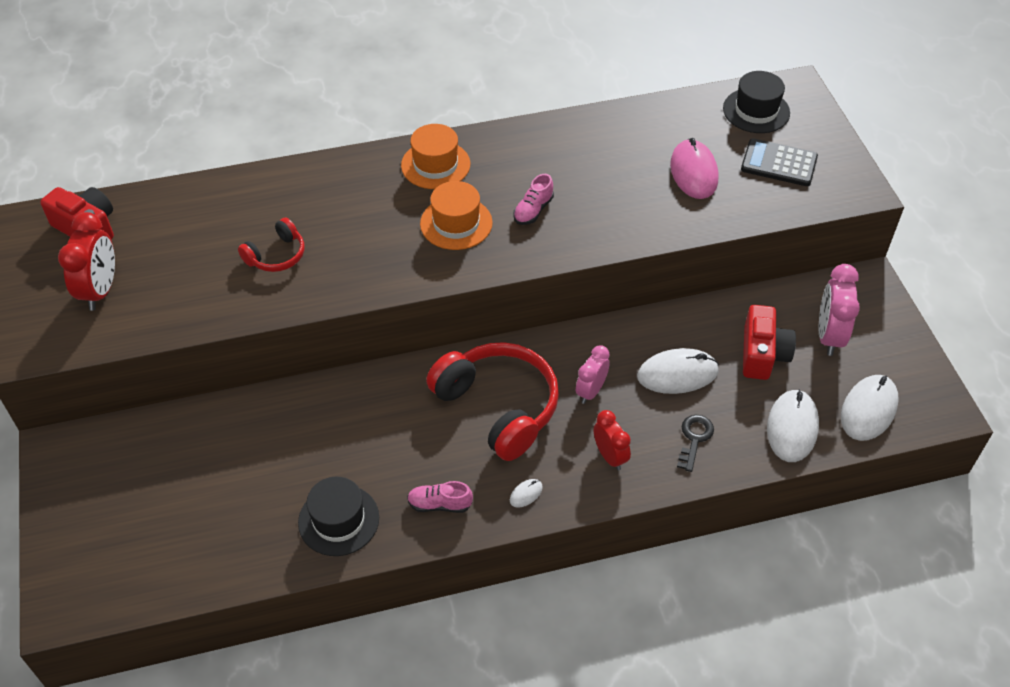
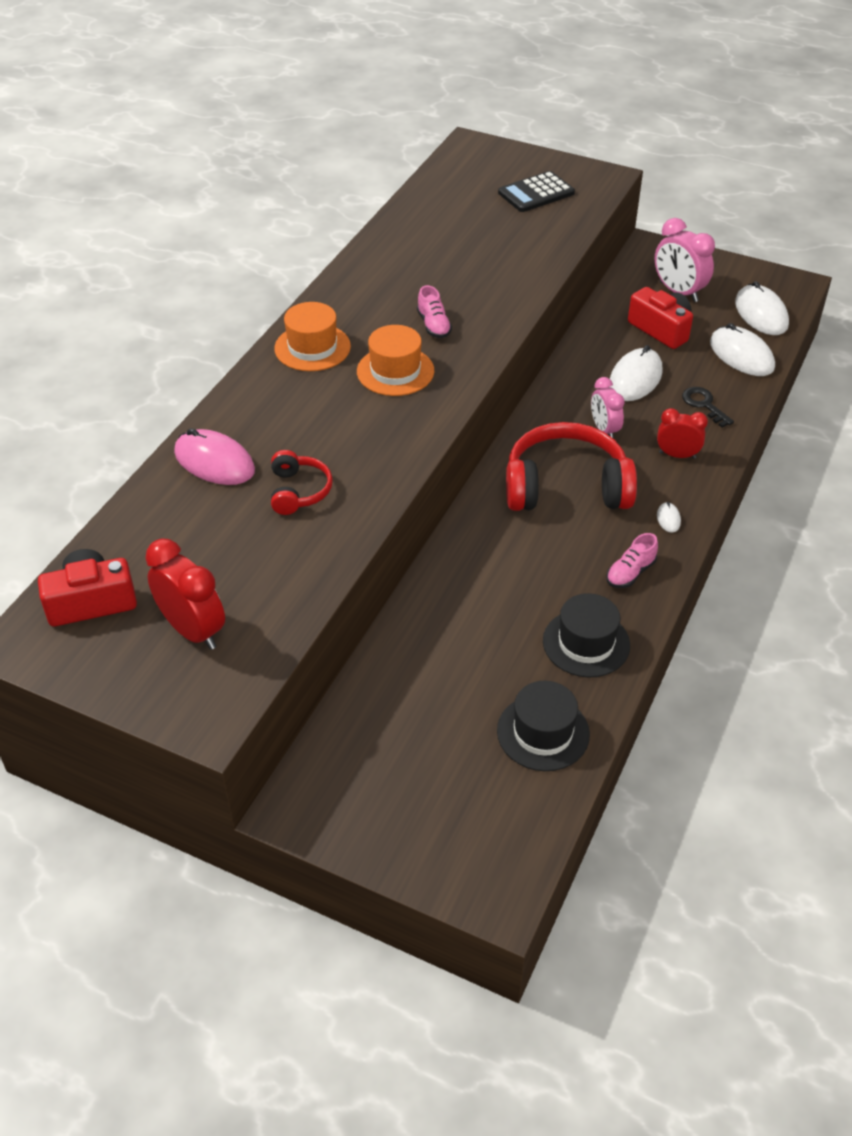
camera: 50 degrees left, 5 degrees down
pink mouse [670,138,718,199] -> pink mouse moved to [174,428,255,485]
black hat [723,71,790,133] -> black hat moved to [497,681,590,771]

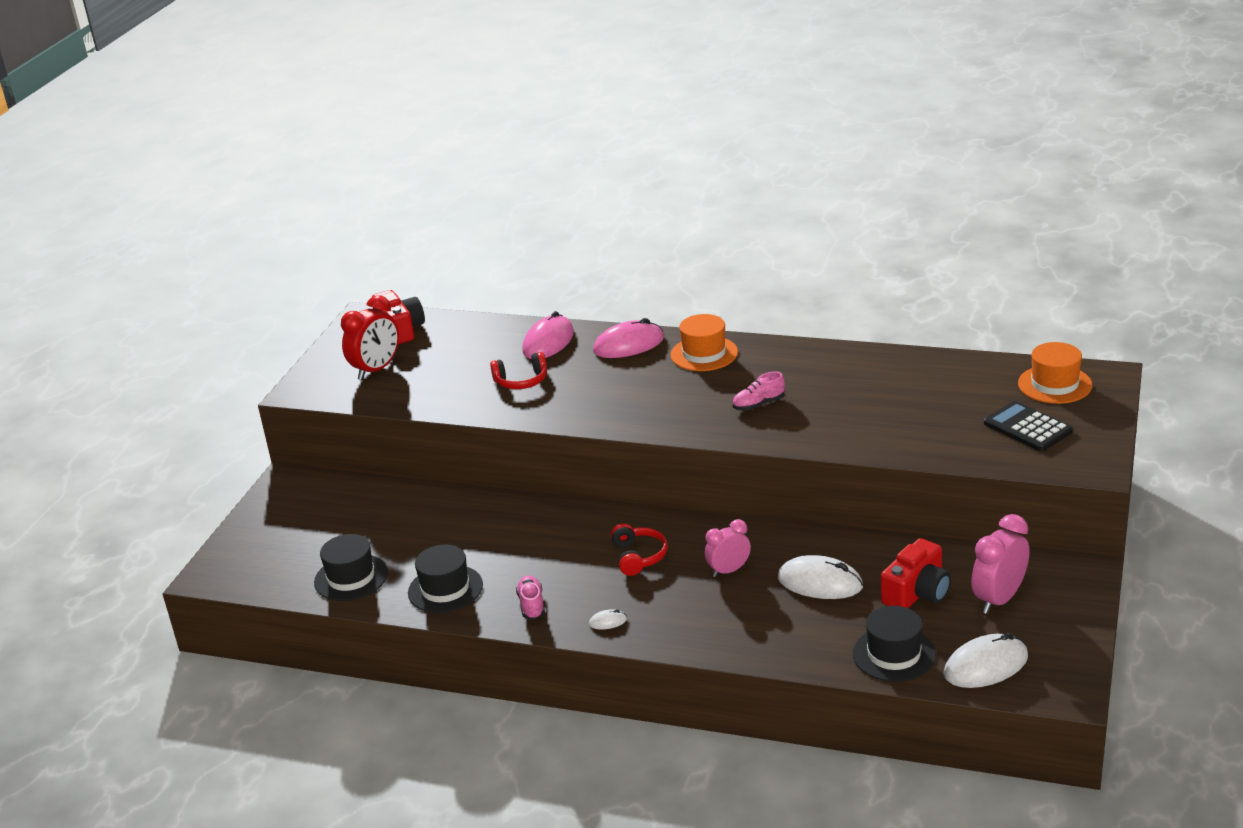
camera: 85 degrees right, 15 degrees down
orange hat [357,325,434,396] -> orange hat moved to [1018,342,1092,404]
red headphones [506,422,637,511] -> red headphones [611,523,668,576], size x0.50
pink shoe [606,533,658,588] -> pink shoe turned 45 degrees clockwise [516,575,545,620]
red clock [657,408,708,458] -> none
black key [682,387,734,427] -> none
white mouse [710,323,775,376] -> black hat [853,606,936,682]
none -> pink mouse [593,318,664,358]

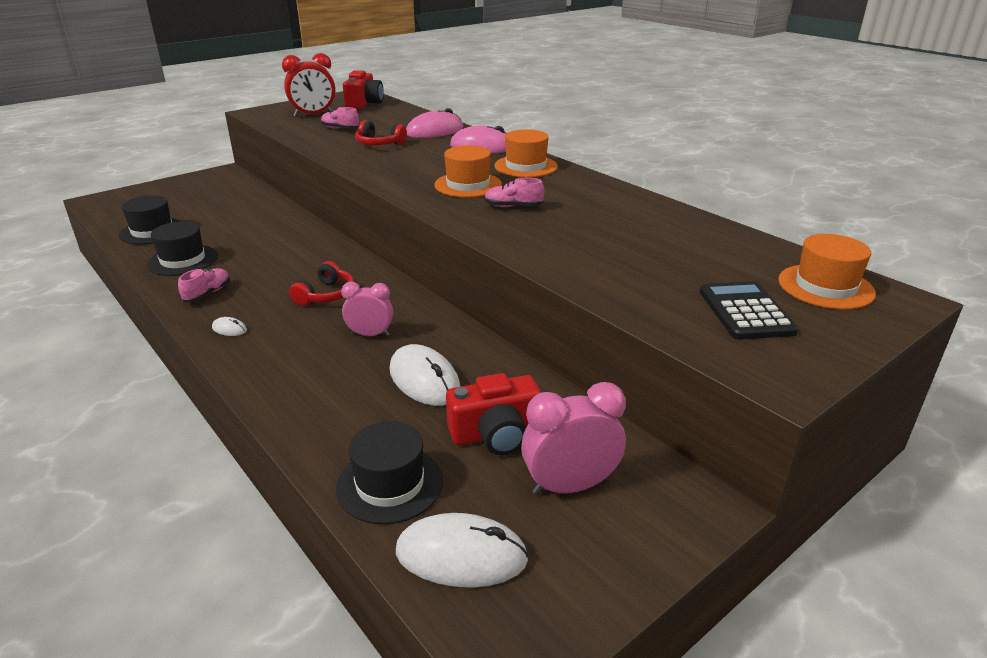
camera: 30 degrees right, 0 degrees up
none -> pink shoe [321,107,359,129]
none -> orange hat [434,145,502,197]

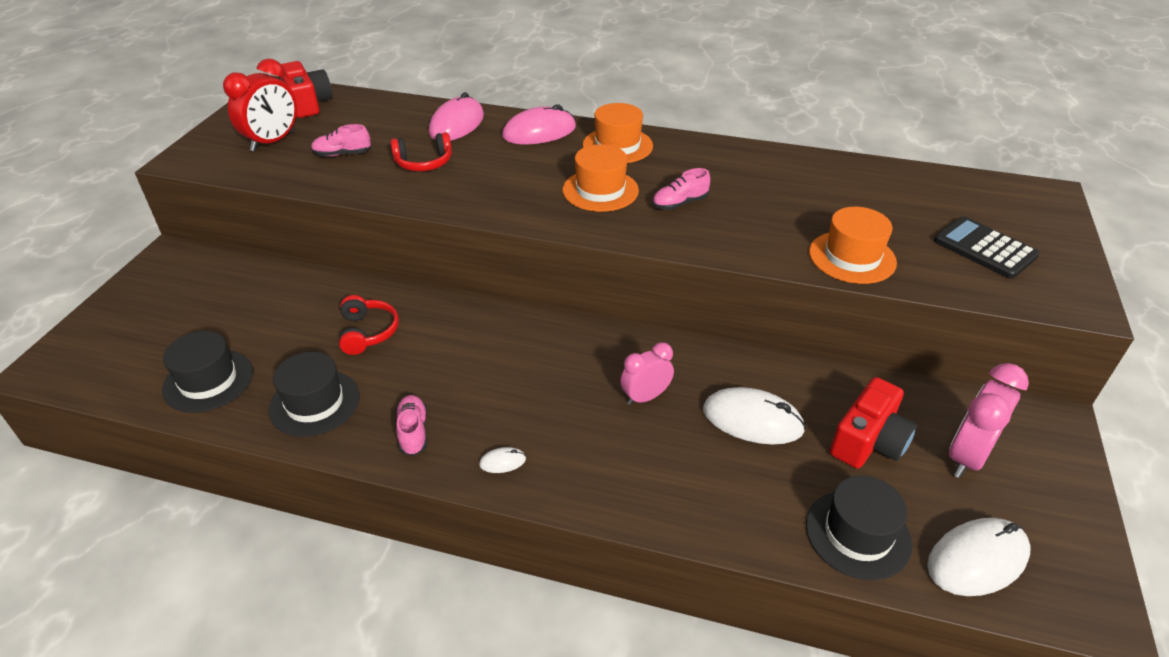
camera: 35 degrees left, 10 degrees up
red headphones [289,261,354,306] -> red headphones moved to [339,295,399,355]
orange hat [778,234,876,309] -> orange hat moved to [809,207,897,284]

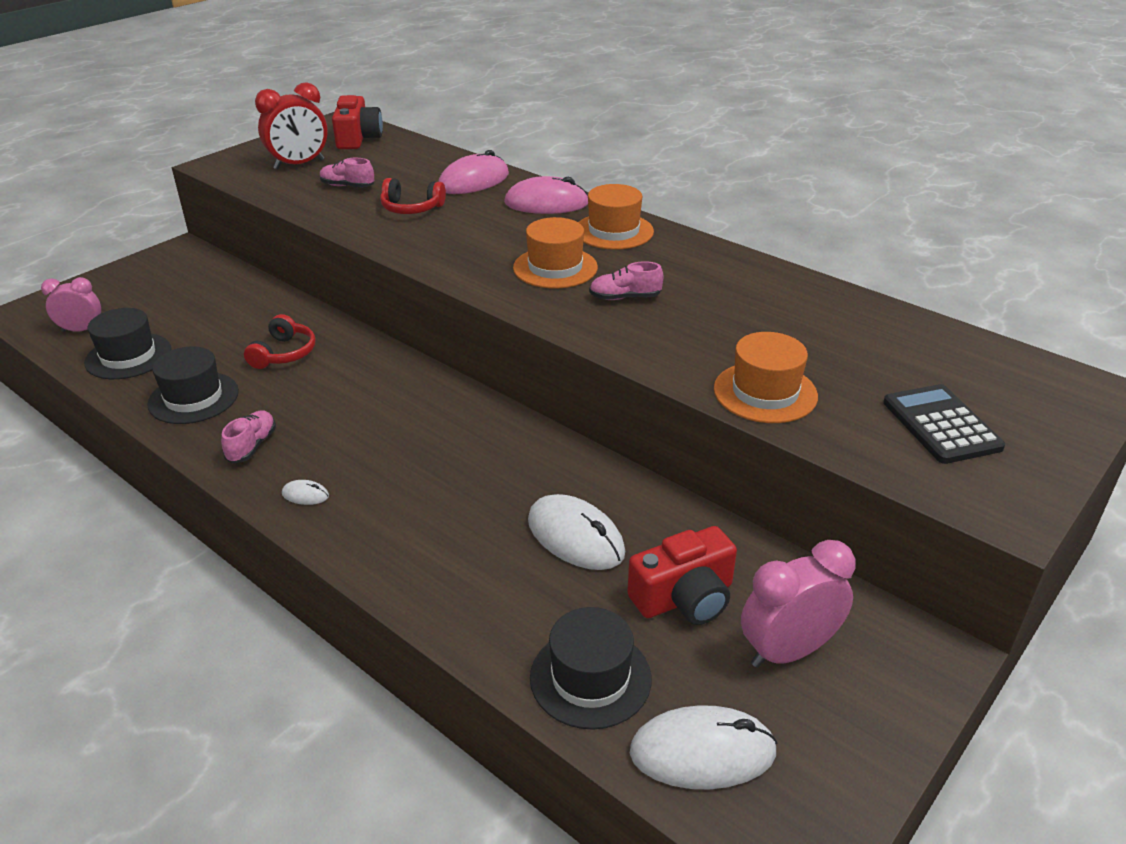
camera: 25 degrees right, 5 degrees down
pink clock [620,342,674,405] -> pink clock moved to [41,277,101,332]

